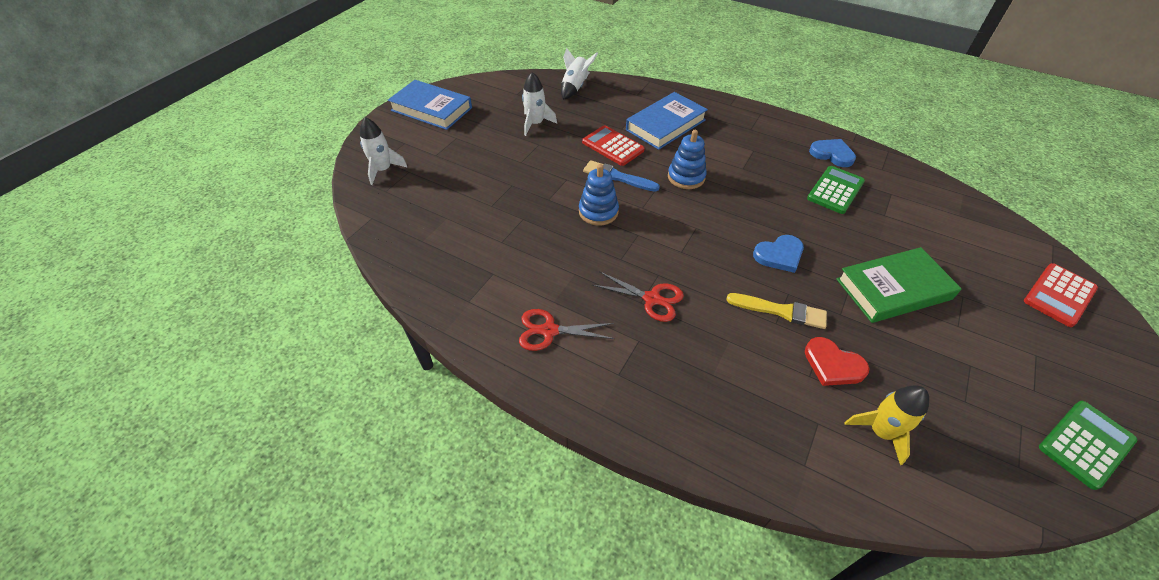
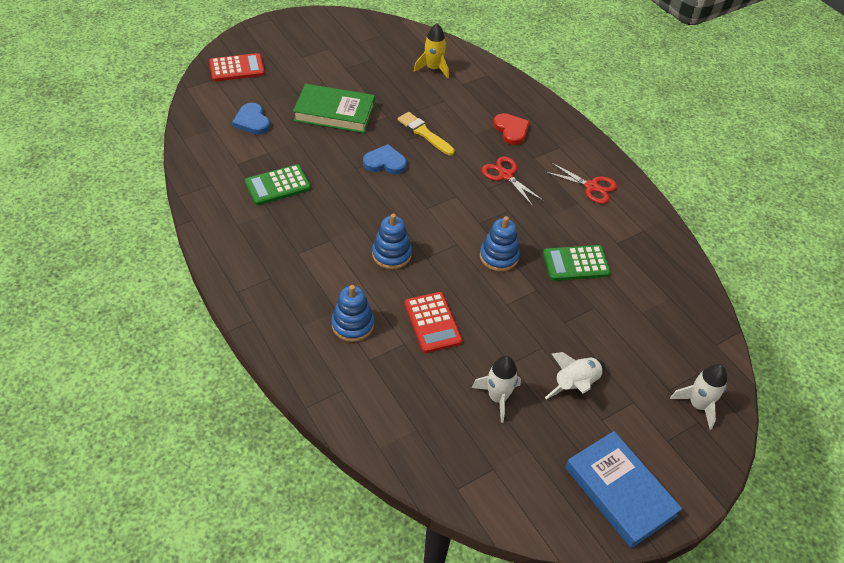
camera: 155 degrees left, 0 degrees up
white rocket [561,48,598,100] -> white rocket moved to [545,352,605,399]
blue brush [583,160,660,192] -> none
blue book [626,92,708,150] -> blue stacking toy [331,285,374,342]
red heart [805,337,870,386] -> red heart moved to [493,113,530,145]
blue heart [809,139,856,167] -> blue heart moved to [232,103,270,134]
green calculator [1039,401,1137,490] -> green calculator moved to [543,245,611,281]

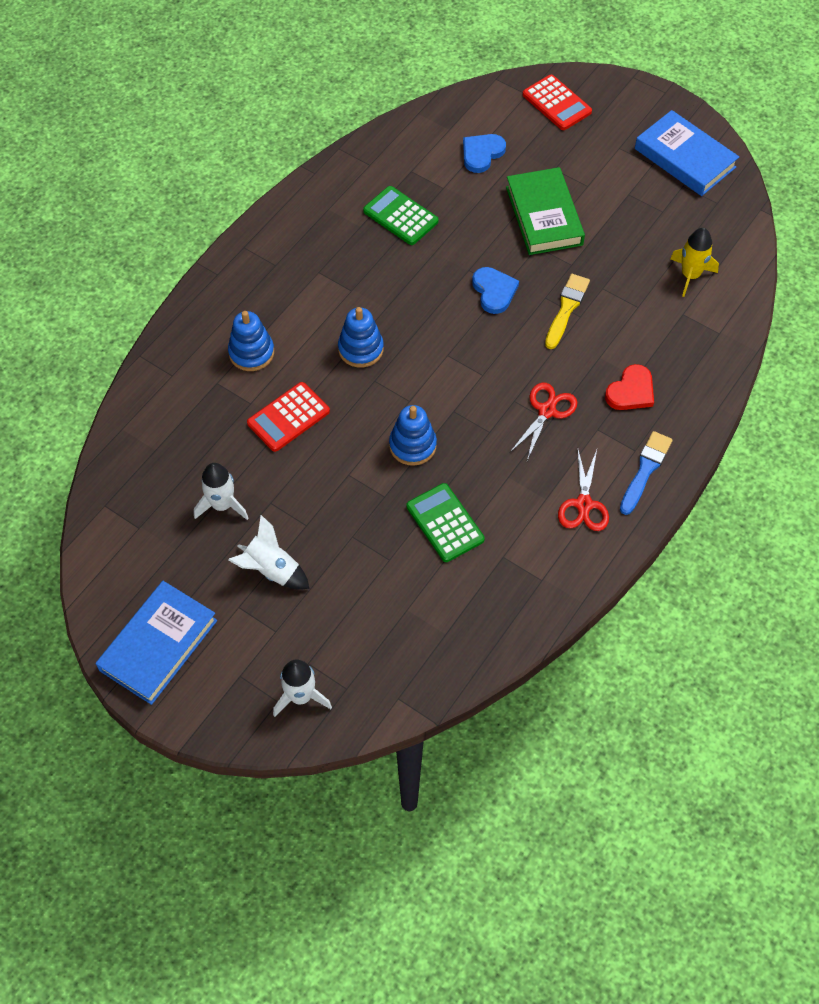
camera: 70 degrees right, 10 degrees up
none -> blue brush [620,431,673,515]
none -> blue book [635,110,739,196]

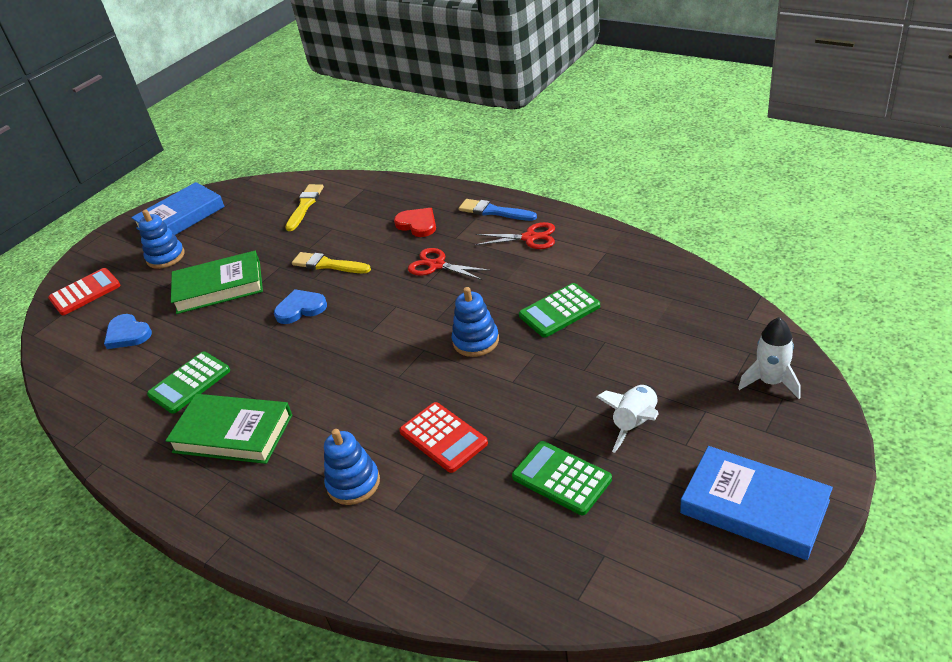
camera: 85 degrees left, 20 degrees down
white rocket [194,463,249,520] -> green calculator [512,441,612,515]
blue stacking toy [338,307,384,368] -> blue stacking toy moved to [138,210,185,269]
yellow rocket [670,228,719,297] -> yellow brush [285,184,324,231]
none -> green book [165,394,292,464]

